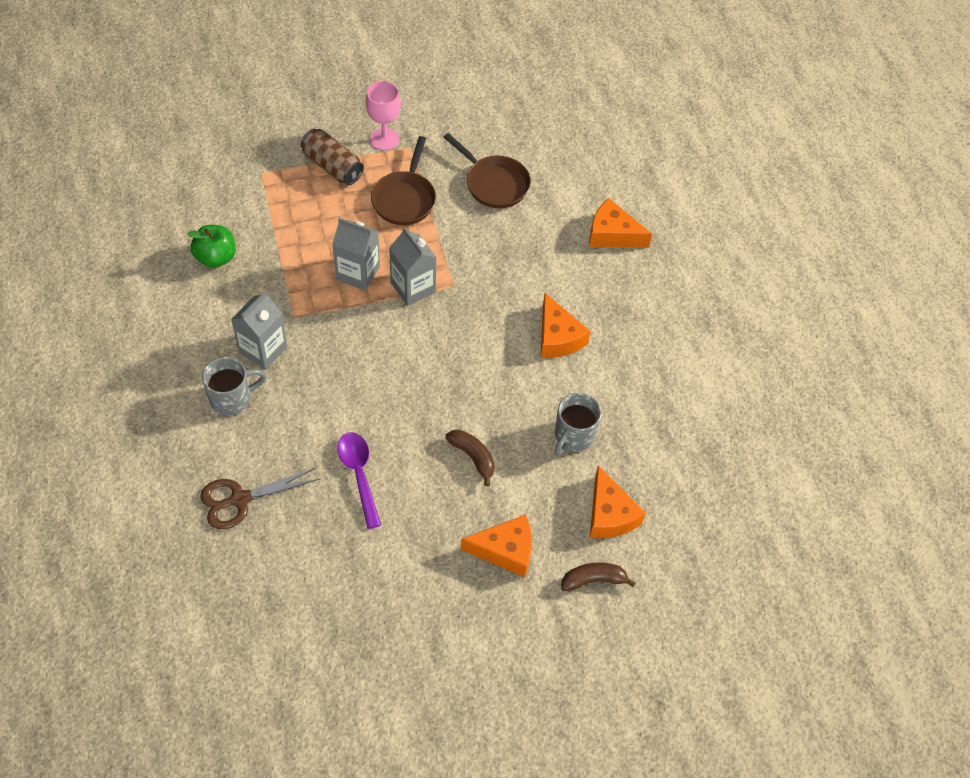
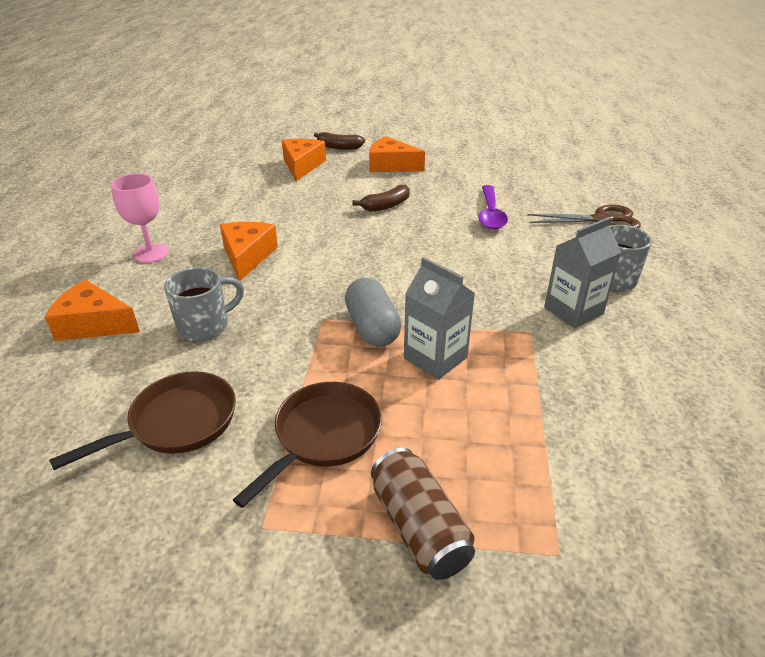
camera: 155 degrees left, 20 degrees down
green apple [187,225,236,268] -> none
pink goblet [366,81,401,150] -> pink goblet moved to [111,174,169,263]
grey carton [389,227,437,306] -> grey capsule [345,278,402,347]
brown pan [443,133,531,208] -> brown pan turned 75 degrees clockwise [49,371,236,470]
brown banana [445,430,495,486] -> brown banana turned 105 degrees counterclockwise [352,185,410,212]
grey mug [555,393,602,455] -> grey mug moved to [164,267,244,342]
orange cheese [589,198,652,248] -> orange cheese turned 150 degrees clockwise [45,279,140,341]

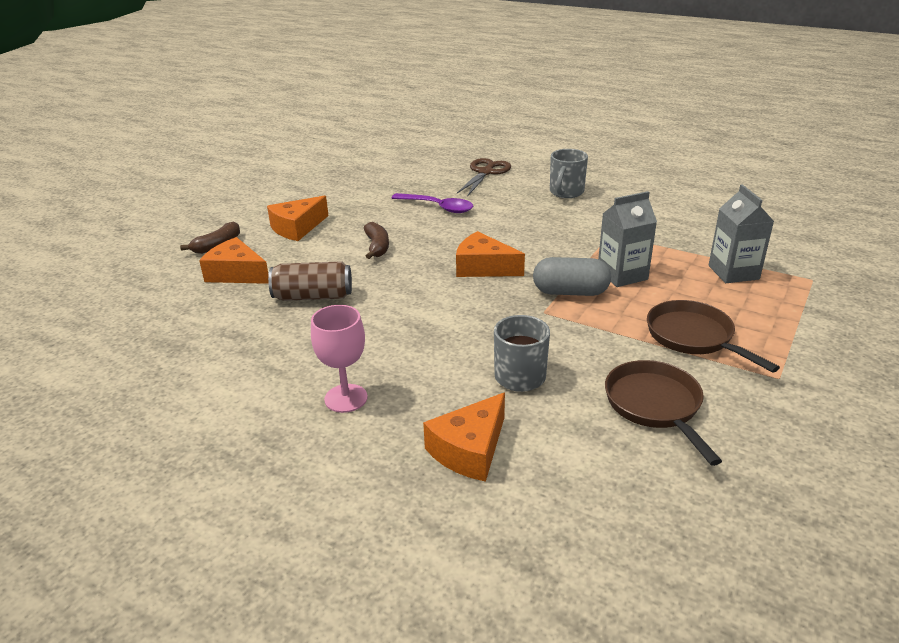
camera: 65 degrees left, 5 degrees down
orange cheese [220,222,278,281] -> orange cheese moved to [456,231,525,277]
brown can [371,448,475,580] -> brown can moved to [268,261,352,301]
grey carton [544,217,621,328] -> grey carton moved to [708,184,774,283]

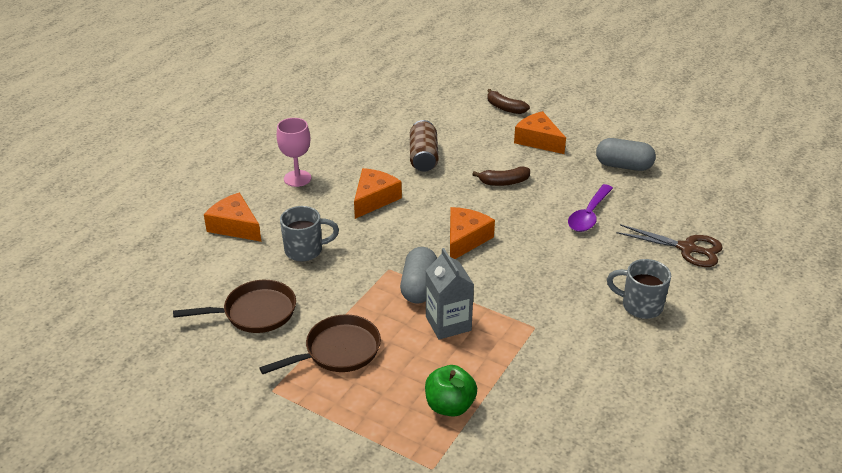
camera: 90 degrees right, 5 degrees up
orange cheese [199,237,269,284] -> orange cheese moved to [354,168,402,219]
grey carton [708,184,774,283] -> green apple [425,365,477,416]
none -> grey capsule [596,138,656,171]

